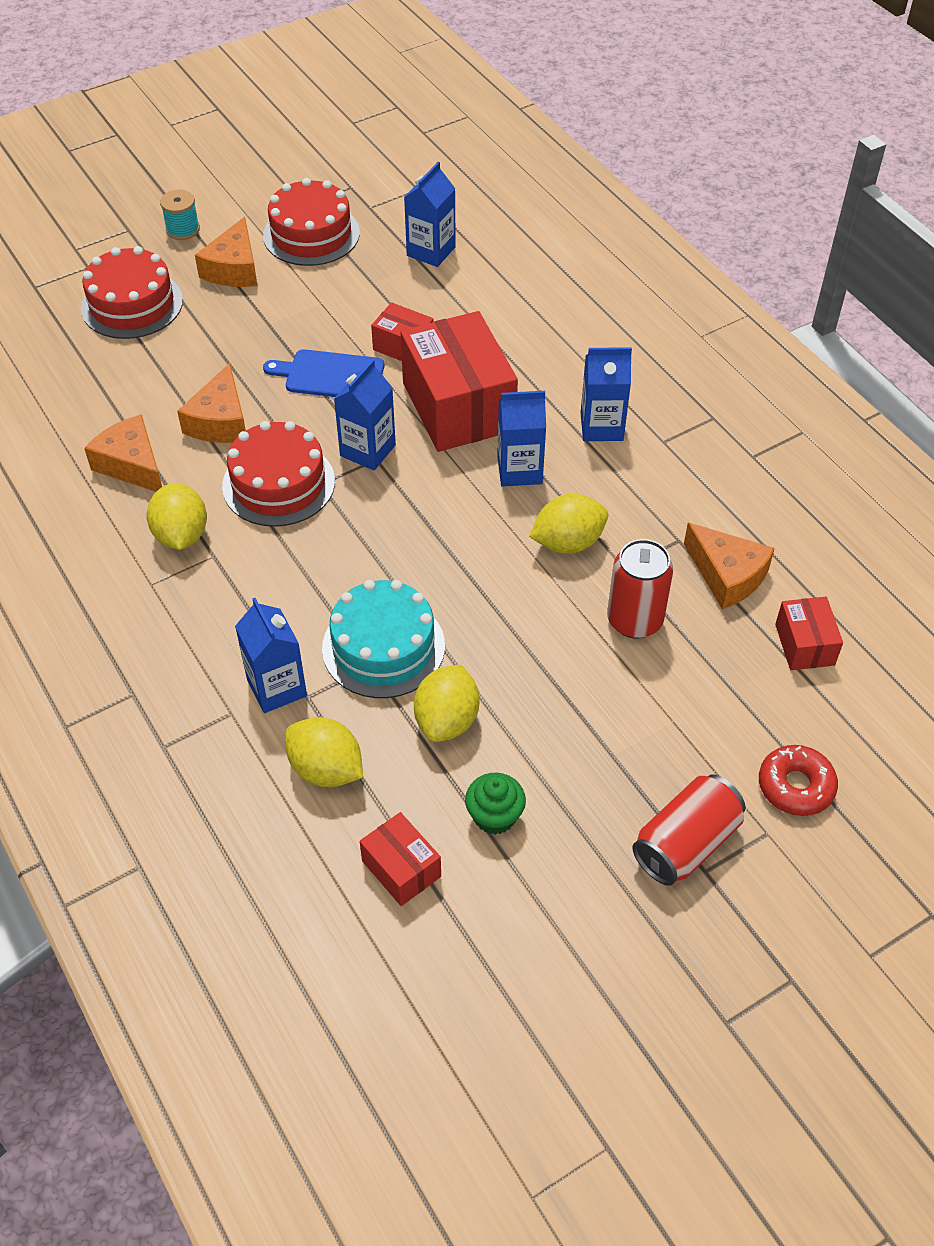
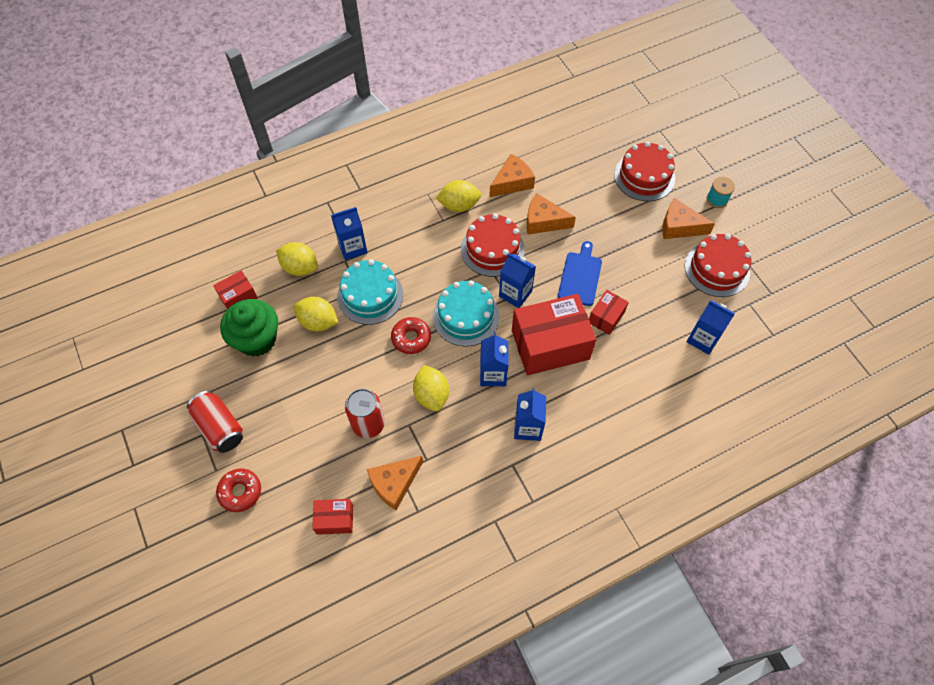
camera: 95 degrees right, 10 degrees up
yellow lemon [285,717,363,787] -> yellow lemon turned 75 degrees clockwise [276,242,318,276]
green cupcake [465,773,526,835] -> green cupcake [220,299,278,356], size x1.84
none -> red donut [391,317,431,354]
none -> turquoise cake [433,281,499,347]

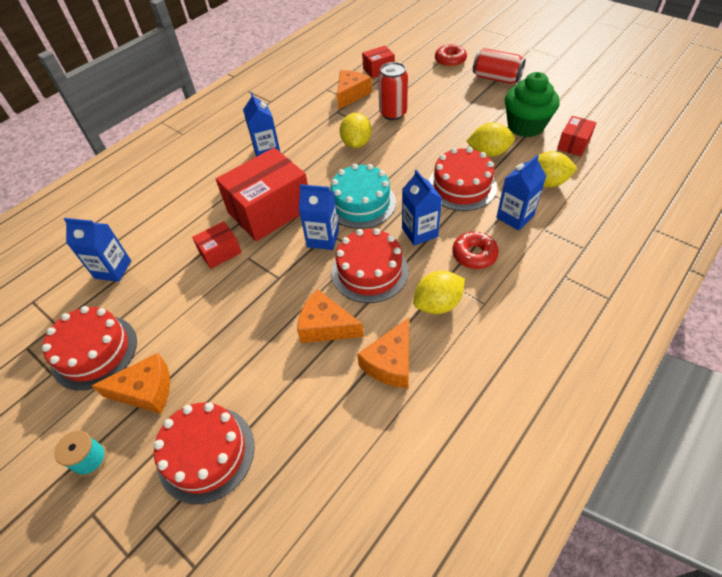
camera: 160 degrees right, 10 degrees down
turquoise cake [337,259,403,325] -> red cake [428,147,497,211]
red donut [391,317,431,354] -> red donut moved to [452,231,499,269]
yellow lemon [413,365,449,411] -> yellow lemon turned 45 degrees clockwise [339,113,372,148]
blue carton [480,333,509,386] -> blue carton moved to [402,170,442,246]
orange cheese [527,194,576,235] -> orange cheese turned 150 degrees counterclockwise [297,289,364,343]
blue cutting board [558,241,602,306] -> none
red box [589,290,629,335] -> red box turned 45 degrees clockwise [192,221,242,269]

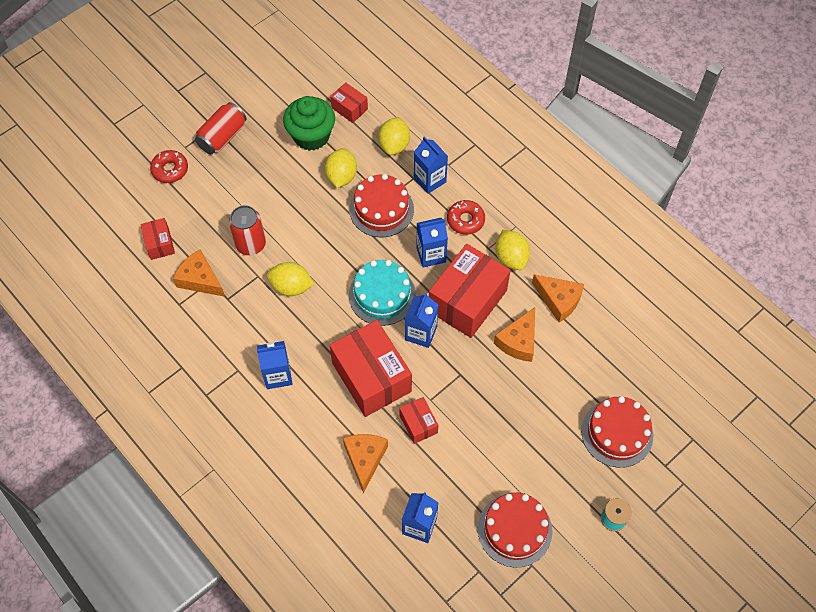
camera: 85 degrees left, 10 degrees up
orange cheese [92,353,170,414] -> orange cheese moved to [343,434,388,493]
red cake [332,228,409,303] -> red box [429,244,511,338]

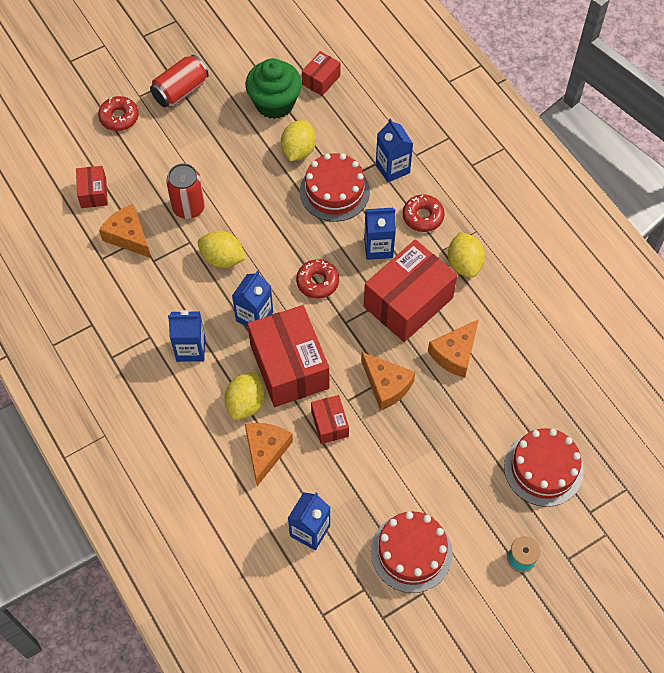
camera: 10 degrees right, 0 degrees up
red box [330,82,368,123] -> red box turned 75 degrees clockwise [302,51,340,96]
turquoise cake [349,260,416,326] -> red donut [296,259,339,299]
yellow lemon [378,117,410,155] -> yellow lemon moved to [225,371,265,420]
blue carton [405,293,438,348] -> blue carton moved to [232,271,273,327]
orange cheese [532,274,584,322] -> orange cheese moved to [361,352,415,411]

